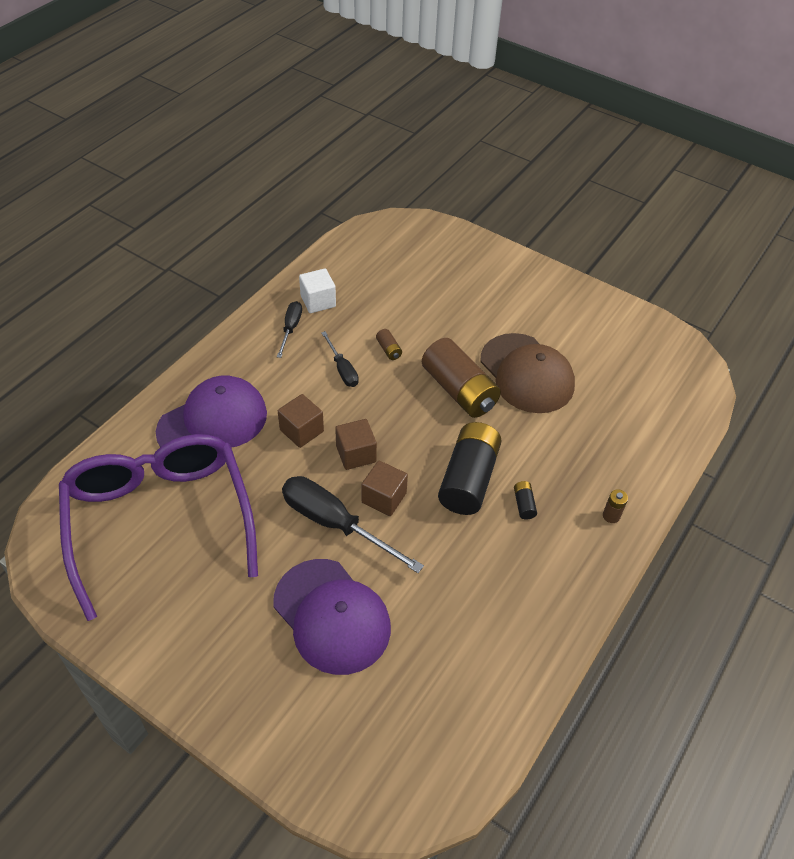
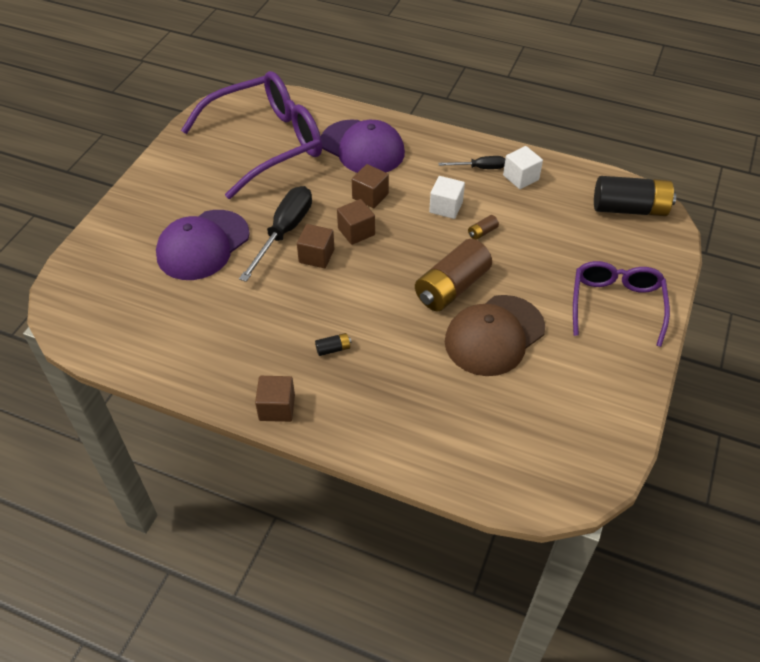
camera: 80 degrees right, 0 degrees up
black screwdriver [321,331,359,387] -> white cube [429,176,465,219]
black battery [438,422,502,515] -> black battery moved to [594,176,676,216]
brown battery [603,489,628,523] -> none
none -> brown cube [255,376,295,422]
none -> purple glasses [573,261,670,347]

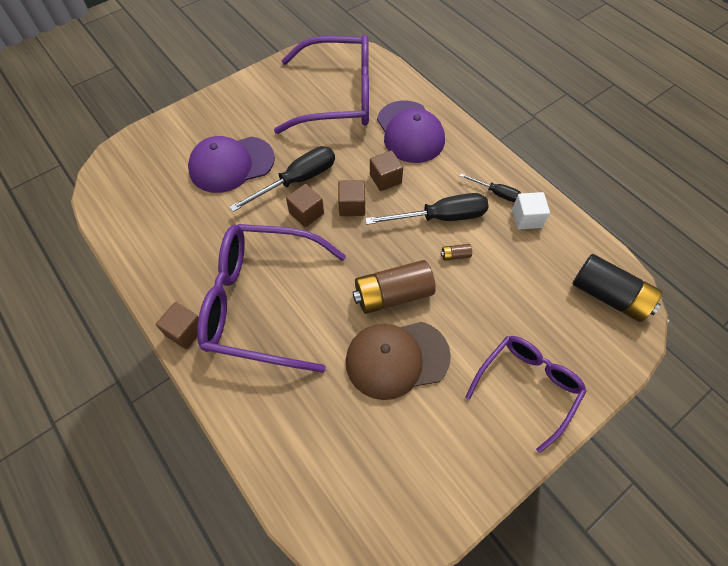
camera: 30 degrees right, 10 degrees up
black battery [315,333,351,356] -> purple glasses [197,224,346,373]
white cube [429,176,465,219] -> black screwdriver [365,193,489,225]

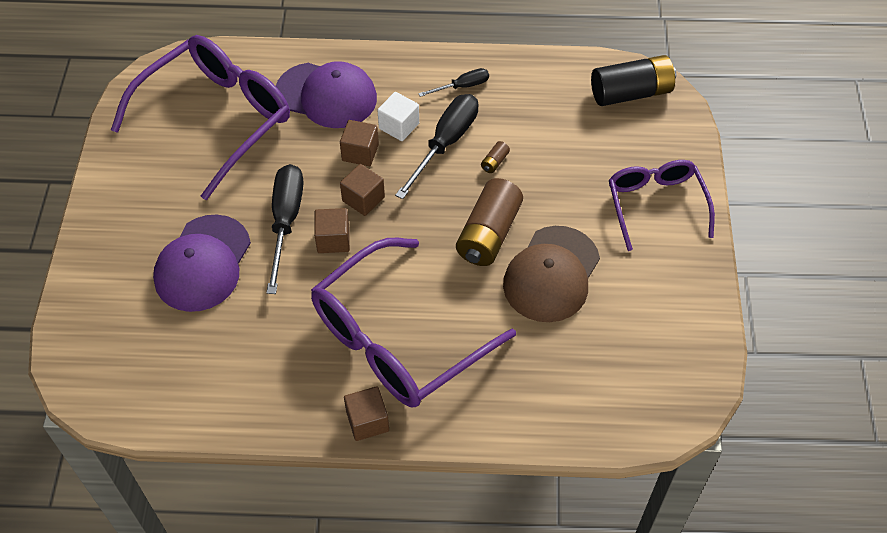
camera: 50 degrees left, 5 degrees down
white cube [512,192,550,230] -> white cube moved to [378,92,419,141]

